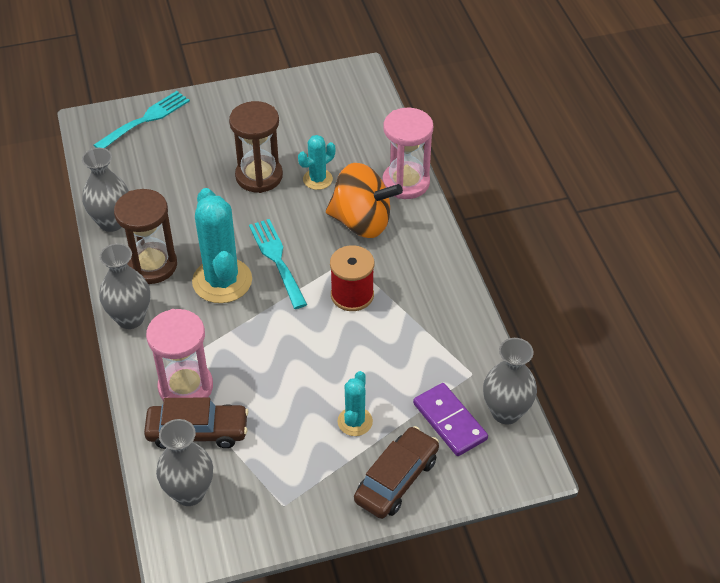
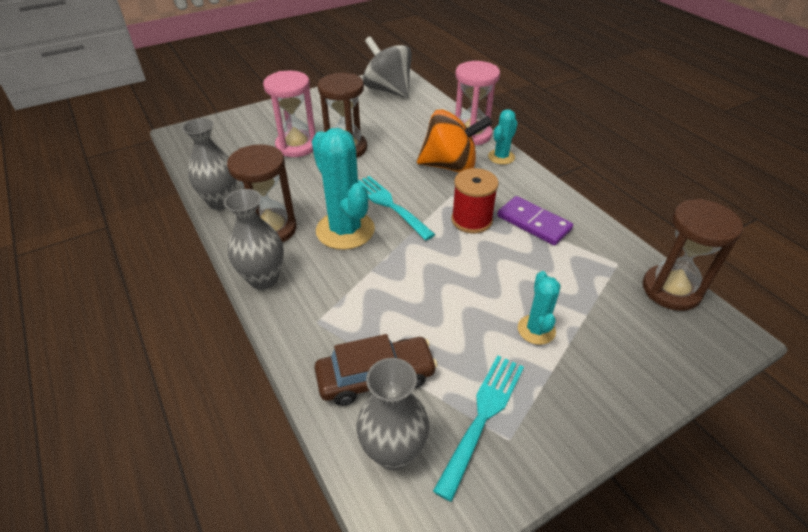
camera: 15 degrees left, 5 degrees down
turquoise fork [94,91,190,148] -> turquoise fork moved to [433,355,524,502]
pink hourglass [146,309,213,401] -> pink hourglass moved to [263,71,315,157]
turquoise cactus [298,135,335,190] -> turquoise cactus moved to [488,109,518,165]
brown car [354,426,439,519] -> none
purple domino [413,383,488,456] -> purple domino moved to [497,196,573,246]
grey vase [483,338,537,425] -> brown hourglass [643,199,743,311]
none -> grey spinning top [363,36,412,98]

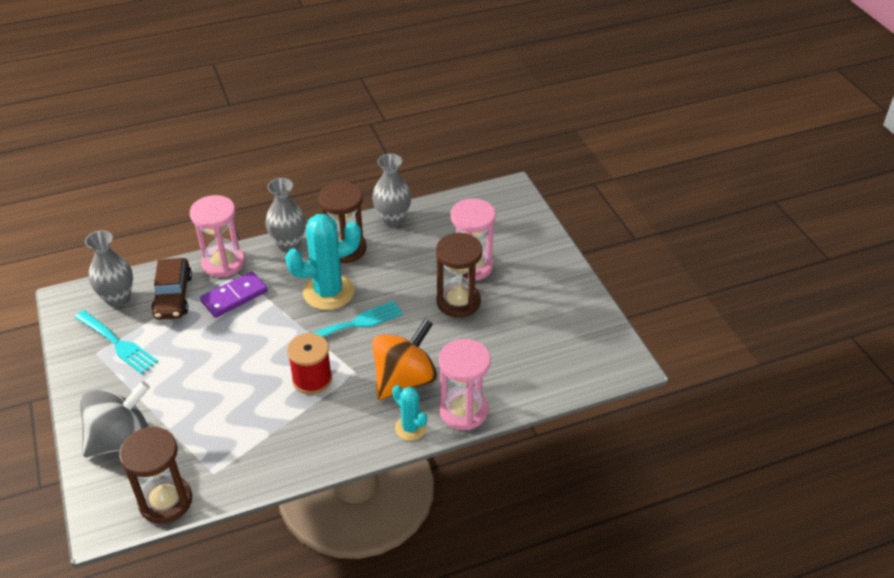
camera: 100 degrees right, 0 degrees up
grey spinning top [363,36,412,98] -> grey spinning top moved to [80,381,150,457]
orange spinning top [417,109,492,172] -> orange spinning top turned 150 degrees counterclockwise [372,319,437,400]
purple domino [497,196,573,246] -> purple domino moved to [200,271,268,318]
turquoise cactus [518,271,561,345] -> none
none -> pink hourglass [190,195,245,277]

